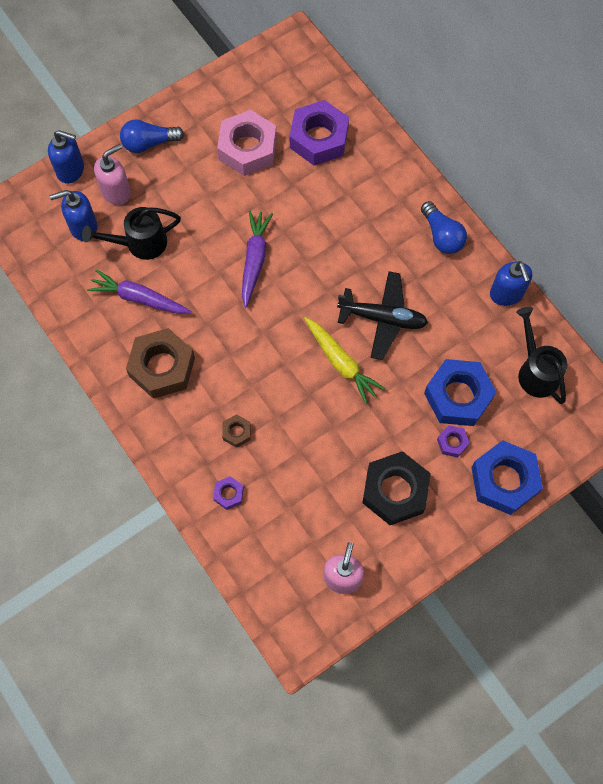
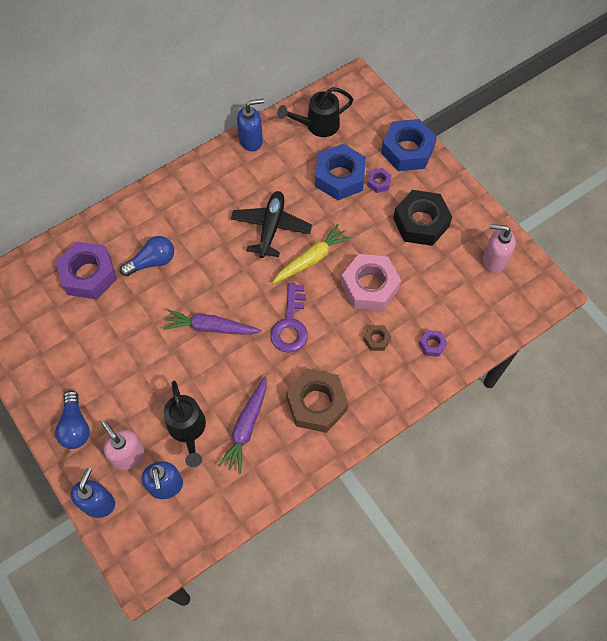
camera: 90 degrees left, 5 degrees down
pink nut [217,110,277,176] -> pink nut moved to [341,254,401,311]
blue light bulb [421,201,467,254] -> blue light bulb moved to [120,236,174,276]
none -> purple key [270,283,308,353]

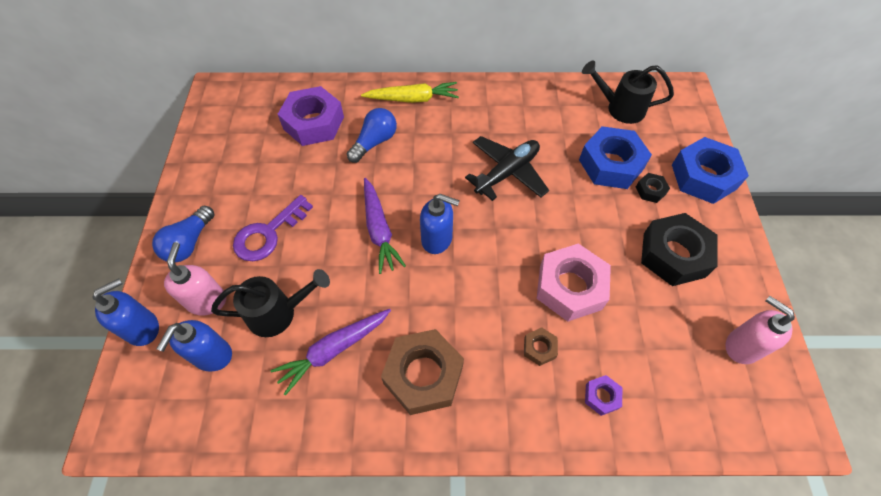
camera: 35 degrees right, 5 degrees down
blue light bulb [120,236,174,276] -> blue light bulb turned 60 degrees counterclockwise [347,108,397,163]
purple carrot [163,309,261,335] -> purple carrot turned 150 degrees counterclockwise [364,178,406,274]
black watering can [163,381,206,467] -> black watering can turned 120 degrees counterclockwise [211,269,330,337]
blue soap dispenser [237,99,264,151] -> blue soap dispenser moved to [420,194,460,254]
purple key [270,283,308,353] -> purple key moved to [233,195,313,261]
yellow carrot [272,224,351,284] -> yellow carrot moved to [361,82,459,103]
purple nut [367,168,392,193] -> black nut [636,173,670,203]

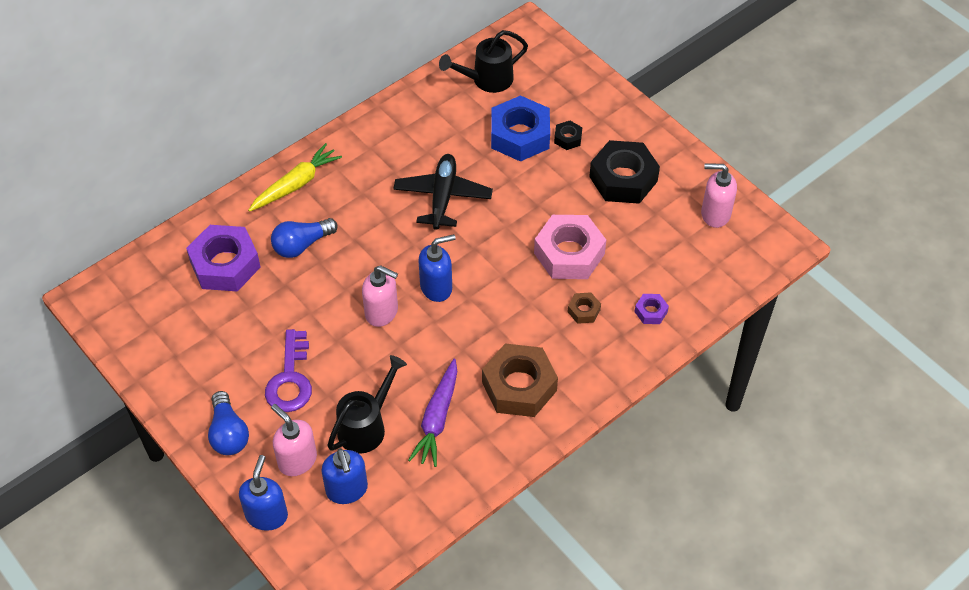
camera: 40 degrees left, 5 degrees down
blue light bulb [347,108,397,163] -> blue light bulb turned 120 degrees counterclockwise [271,218,338,258]
purple carrot [364,178,406,274] -> pink soap dispenser [362,265,398,327]
blue nut [672,137,749,204] -> none

